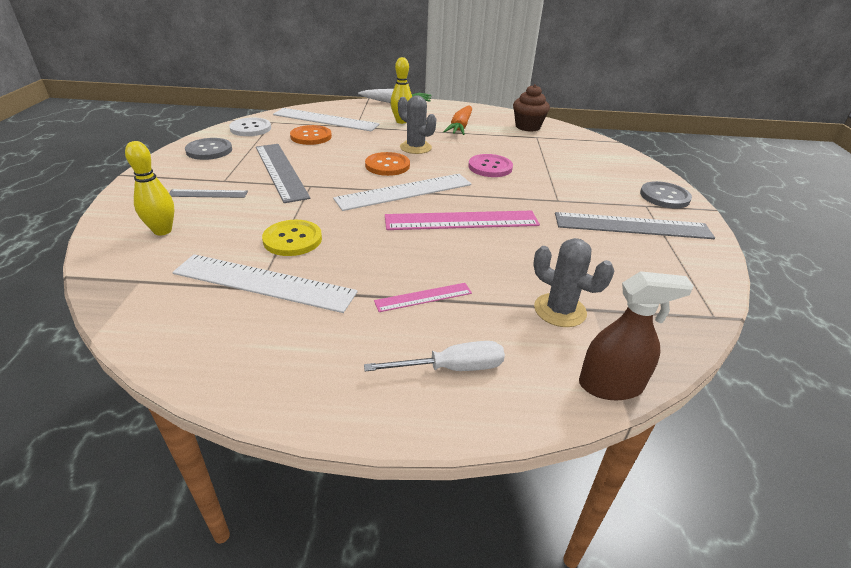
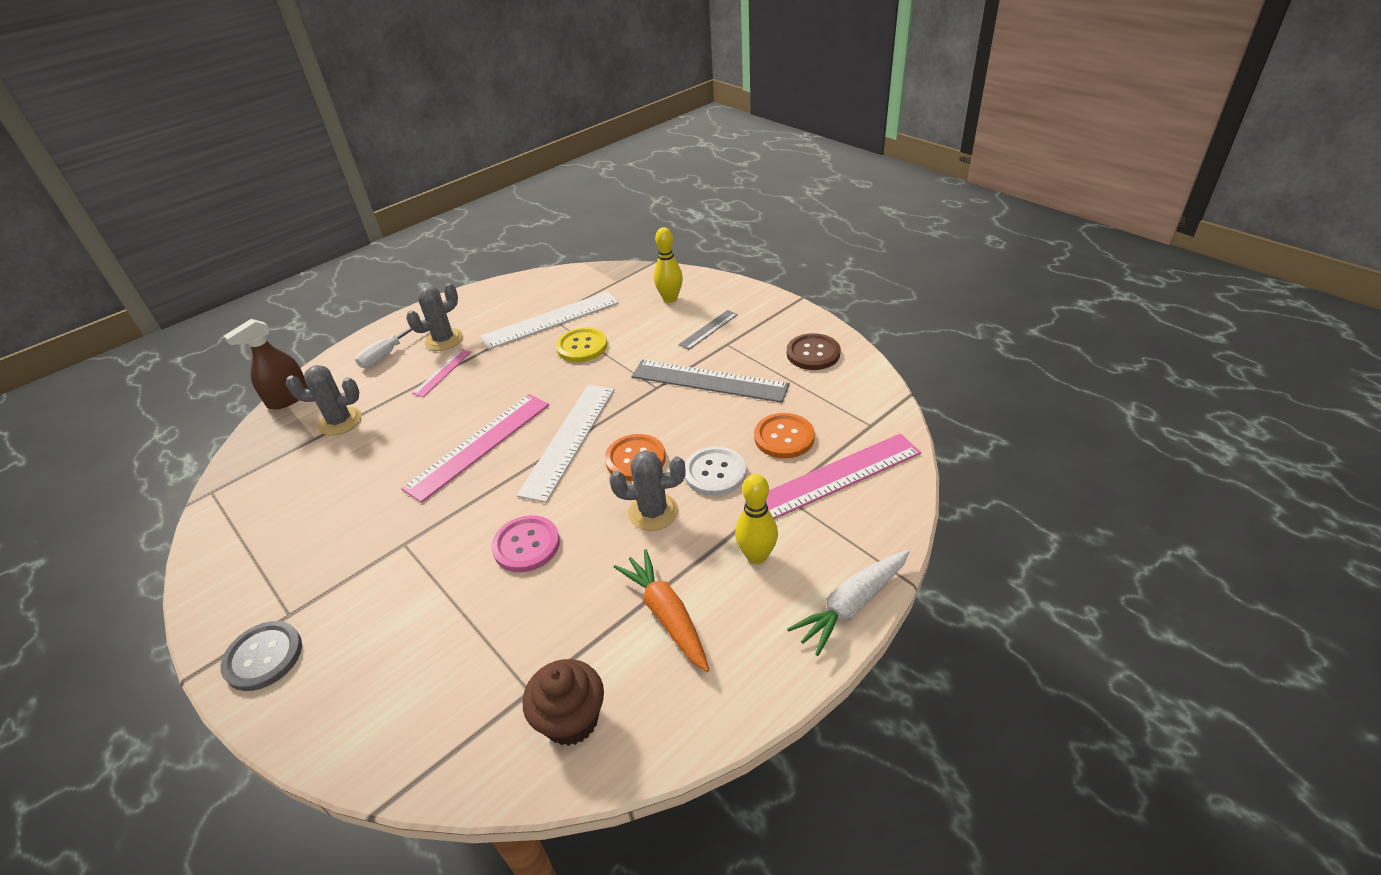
camera: 140 degrees right, 5 degrees up
grey button [185,138,232,160] -> brown button [787,333,841,370]
white button [229,118,271,136] -> white button moved to [685,446,746,496]
white ruler [273,108,380,132] -> pink ruler [766,433,921,519]
grey ruler [555,212,715,239] -> none
none -> grey cactus [406,283,463,351]

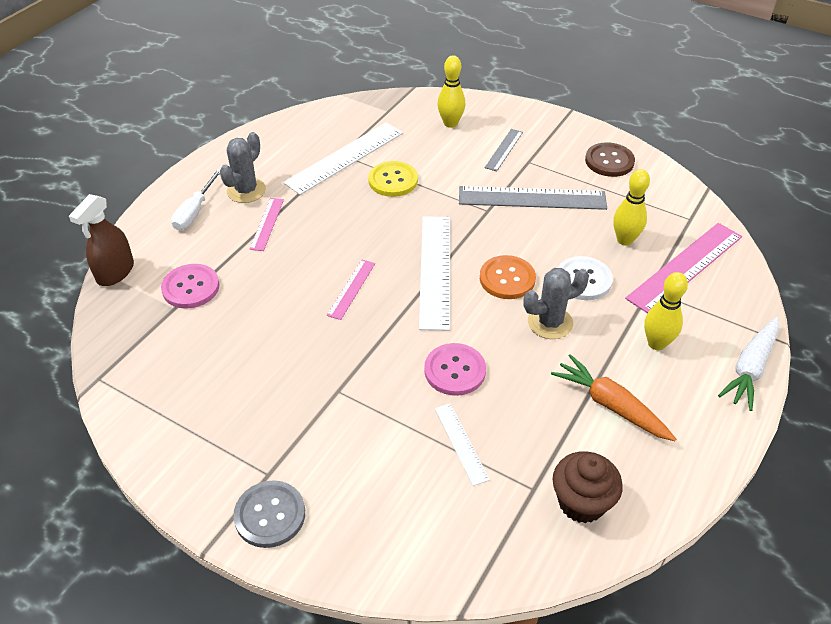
camera: 20 degrees left, 5 degrees up
grey cactus [286,365,362,436] -> pink button [161,264,219,309]
pink ruler [401,394,549,503] -> pink ruler [327,260,375,320], size x0.52
orange button [754,413,815,459] -> yellow bowling pin [613,169,650,245]
none -> white ruler [435,403,490,486]

